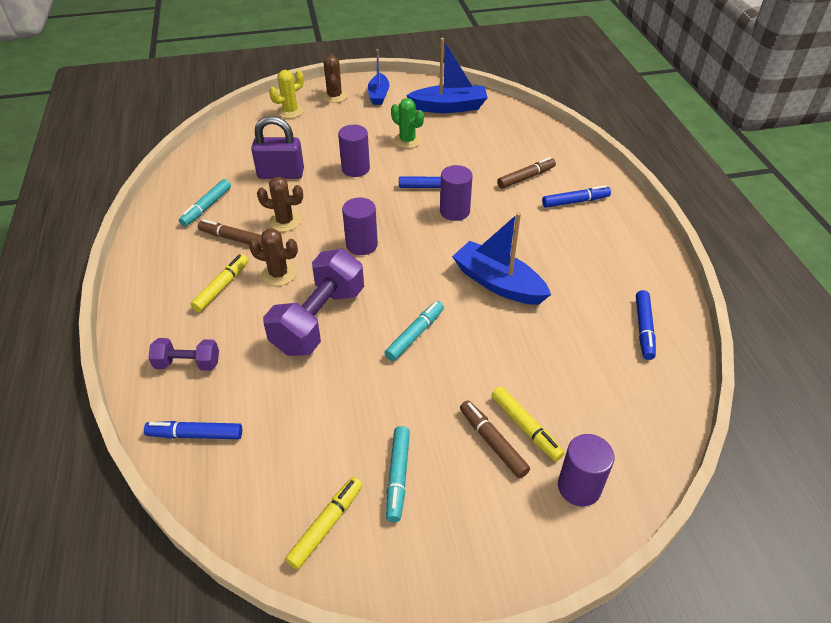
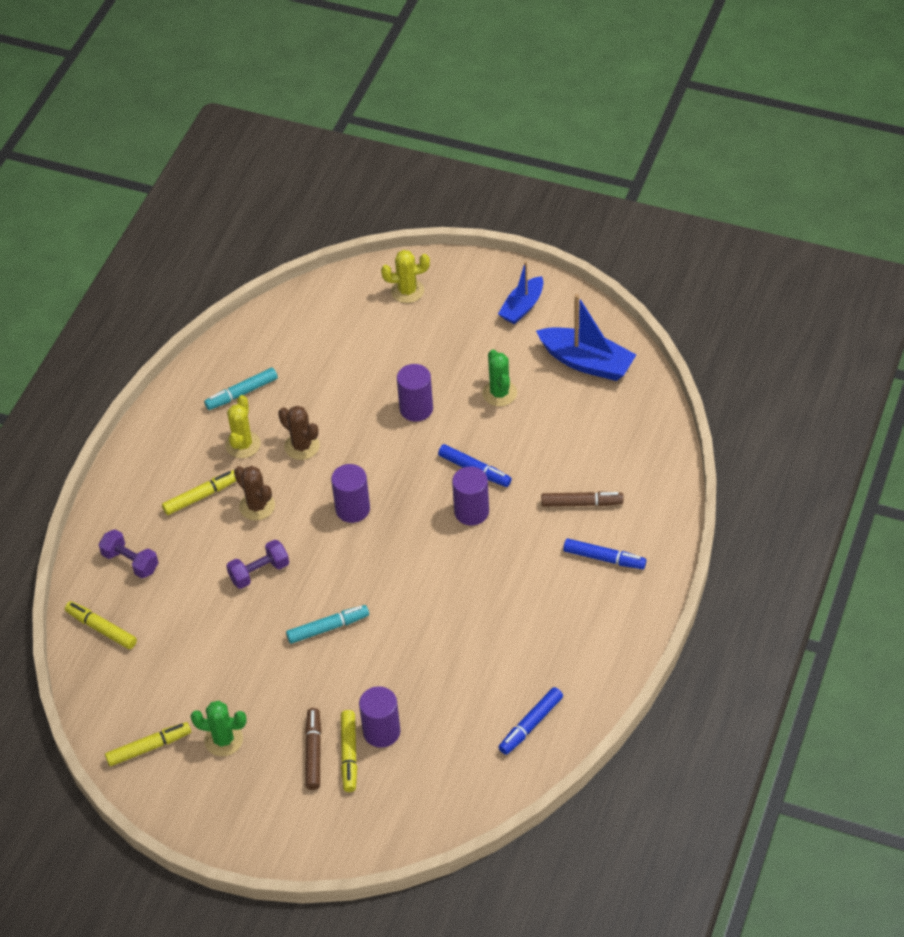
camera: 35 degrees right, 5 degrees up
blue marker [144,421,242,439] -> yellow marker [65,601,137,649]
brown marker [198,219,263,248] -> yellow cactus [225,395,261,458]
purple padlock [251,116,304,179] -> none
purple dumbbell [263,249,364,356] -> purple dumbbell [226,540,289,589], size x0.52
brown cactus [322,54,348,103] -> none
turquoise marker [386,426,410,522] -> green cactus [190,701,247,756]
blue boat [452,212,551,305] -> none
purple cylinder [558,434,614,507] -> purple cylinder moved to [359,686,400,748]

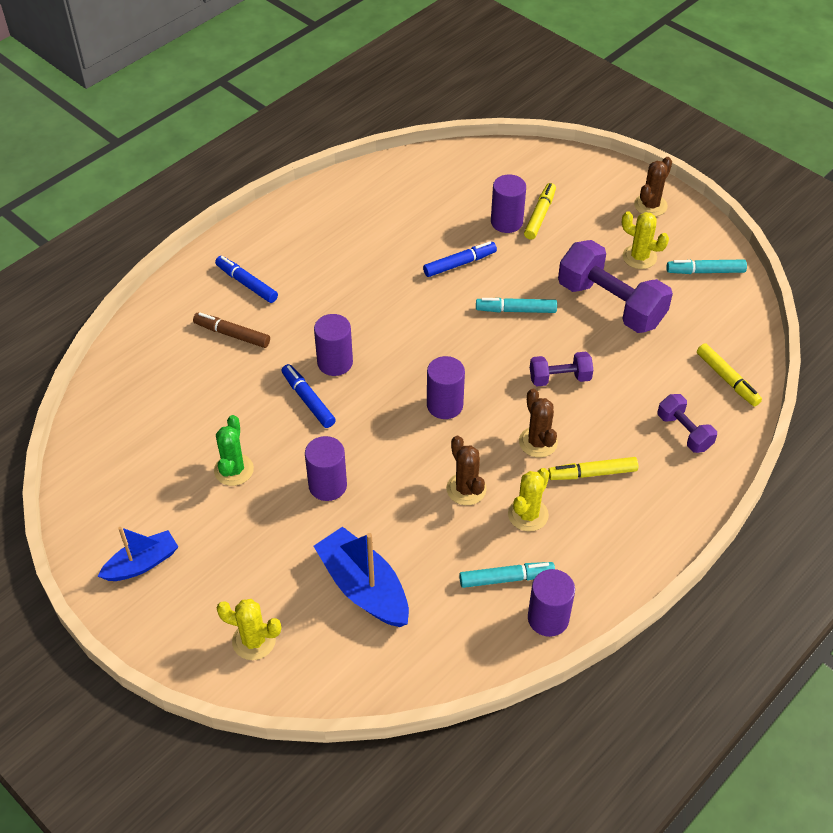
camera: 160 degrees left, 0 degrees up
yellow marker [105,722,191,766] -> turquoise marker [666,260,747,274]
green cactus [190,701,247,756] -> yellow cactus [622,211,669,269]
brown marker [305,708,321,790] -> none
blue marker [498,687,563,755] -> blue marker moved to [423,241,497,277]
blue boat [536,294,636,381] -> blue boat moved to [314,527,409,627]
none -> purple cylinder [528,569,575,637]
none -> purple dumbbell [558,240,673,333]
none -> brown cactus [634,157,672,217]

